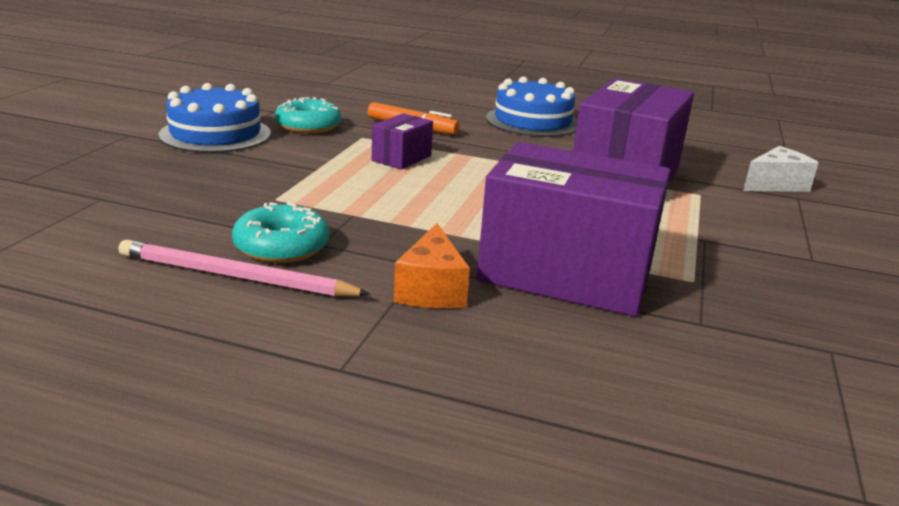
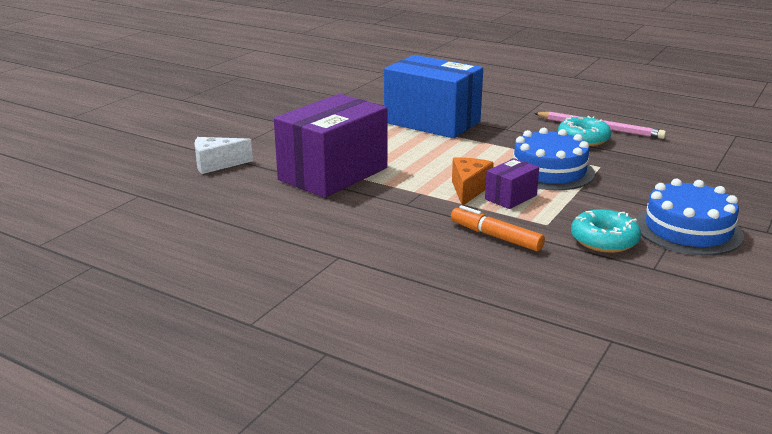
camera: 165 degrees left, 0 degrees up
orange cheese [394,223,470,308] -> orange cheese moved to [452,158,494,206]
purple box [477,142,671,316] -> blue box [384,55,483,138]
blue cake [486,76,577,137] -> blue cake moved to [510,128,595,190]

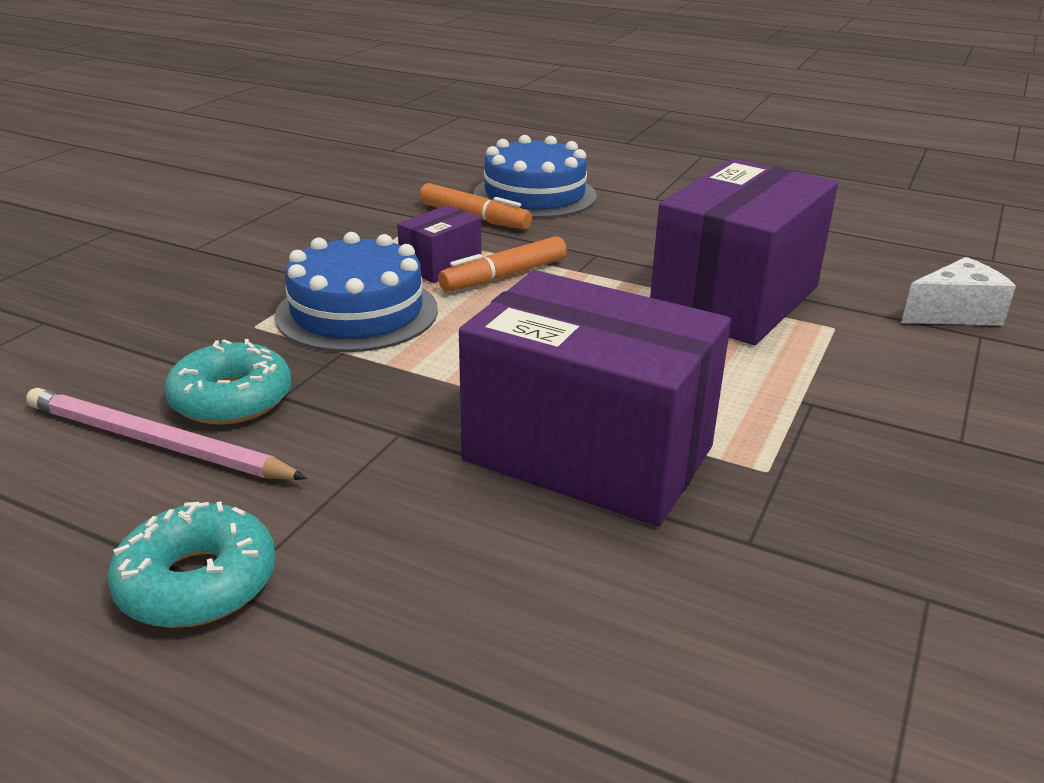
camera: 175 degrees right, 5 degrees up
blue box [384,55,483,138] -> purple box [459,270,731,527]
orange cheese [452,158,494,206] -> orange marker [438,236,567,292]
turquoise donut [571,209,641,253] -> turquoise donut moved to [108,501,276,628]
blue cake [636,179,744,256] -> blue cake moved to [473,135,597,218]

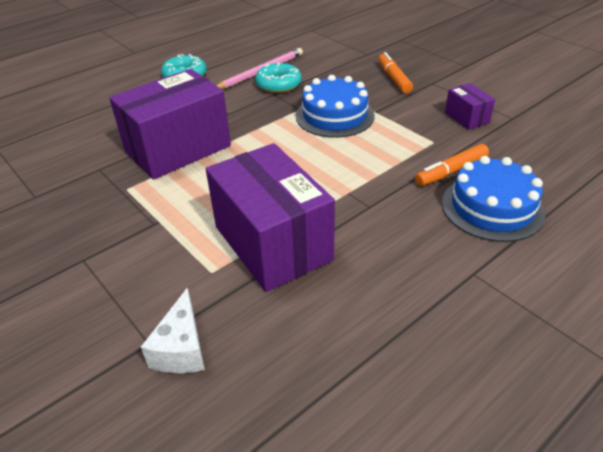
camera: 115 degrees right, 10 degrees up
purple box [397,205,481,283] -> purple box moved to [445,83,495,130]
orange marker [438,236,567,292] -> orange marker moved to [378,52,413,93]

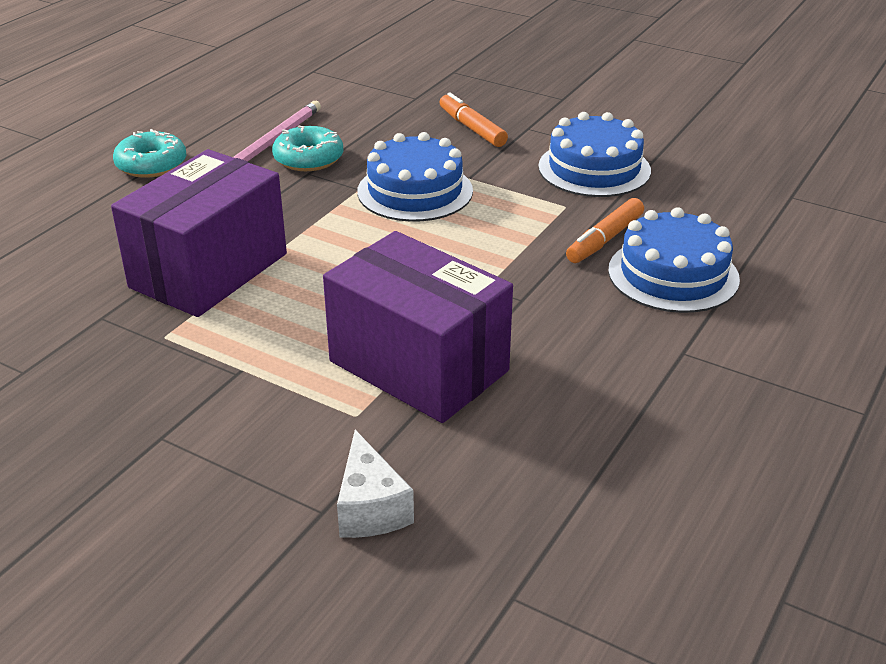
camera: 20 degrees left, 5 degrees down
purple box [445,83,495,130] -> blue cake [538,112,651,197]

